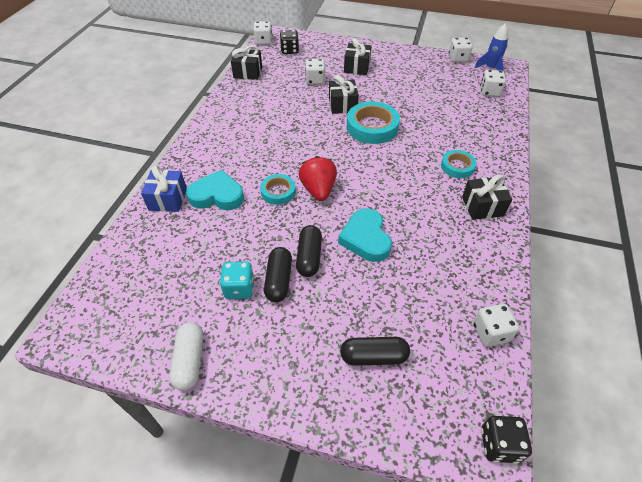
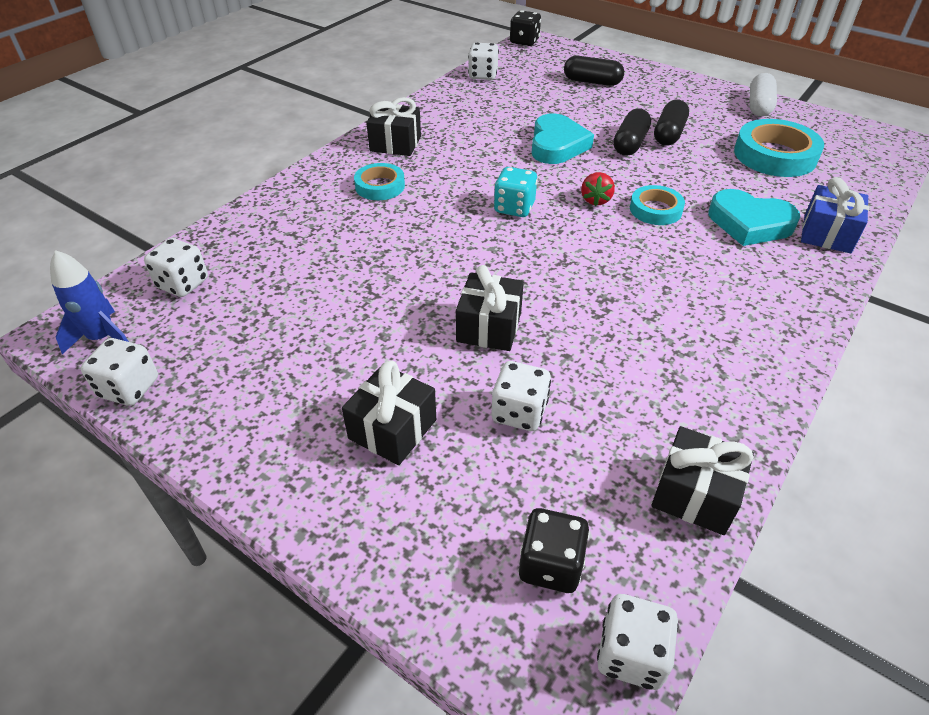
camera: 160 degrees left, 5 degrees down
turquoise dice [220,261,254,299] -> turquoise dice moved to [494,167,538,217]
red strawberry [299,156,337,201] -> red strawberry [581,172,615,206], size x0.59
turquoise tape [347,102,400,144] -> turquoise tape moved to [734,119,824,177]

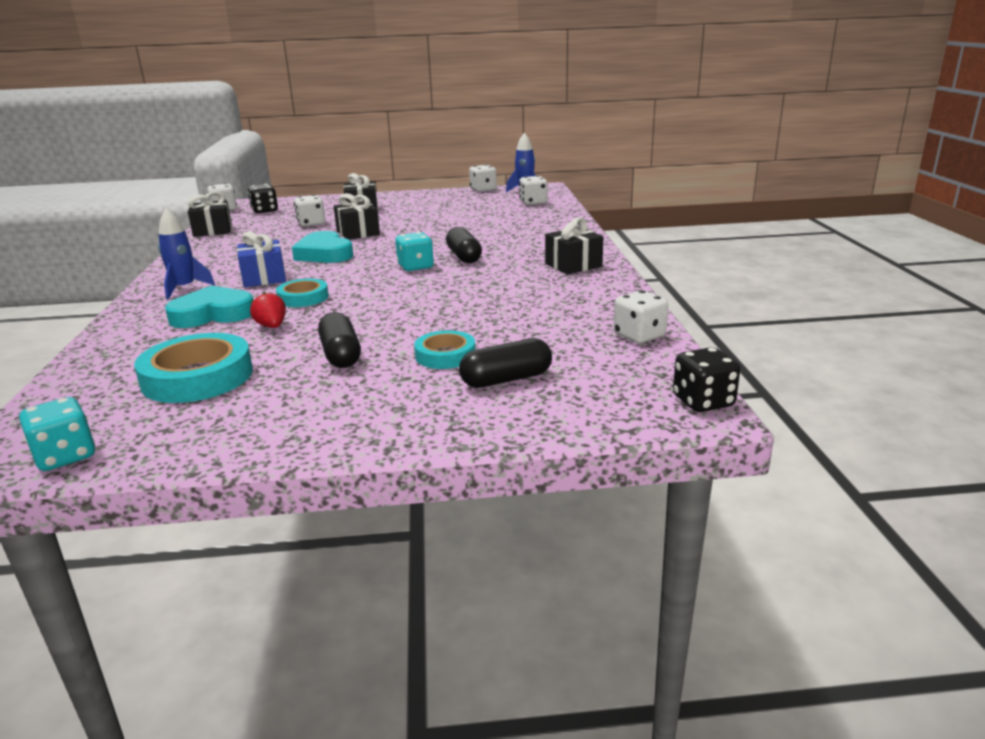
camera: 140 degrees right, 20 degrees down
turquoise tape [354,163,405,200] -> turquoise tape moved to [414,330,475,369]
turquoise heart [532,113,594,164] -> turquoise heart moved to [292,231,353,263]
red strawberry [581,172,615,206] -> red strawberry moved to [250,292,286,328]
black capsule [613,108,651,156] -> black capsule moved to [446,227,482,263]
white capsule [749,73,777,116] -> none
blue gift [801,177,869,253] -> blue gift moved to [237,231,286,287]
none -> turquoise dice [19,397,95,471]
none -> blue rocket [158,208,215,300]

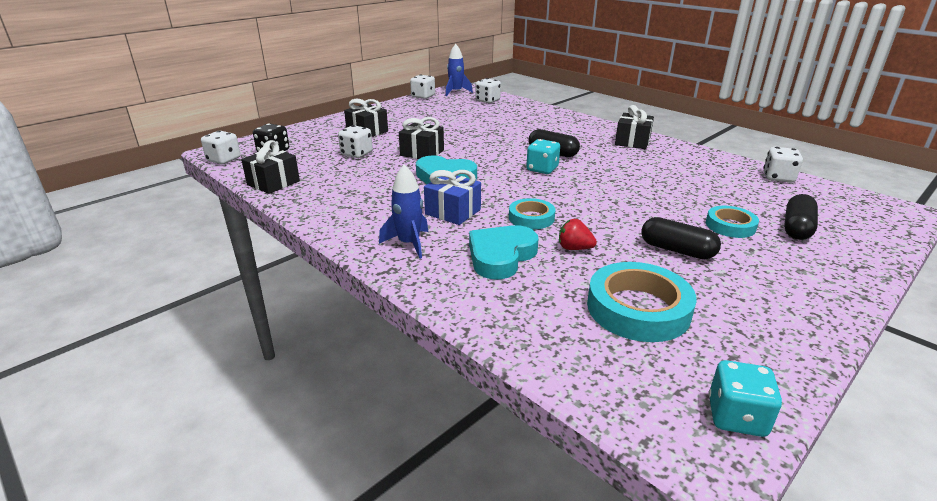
camera: 40 degrees left, 5 degrees up
black dice [673,347,740,412] -> none

